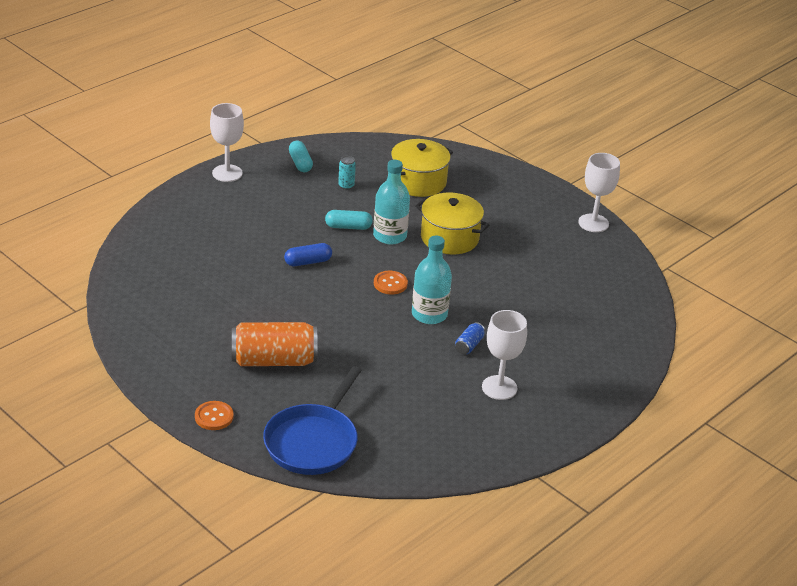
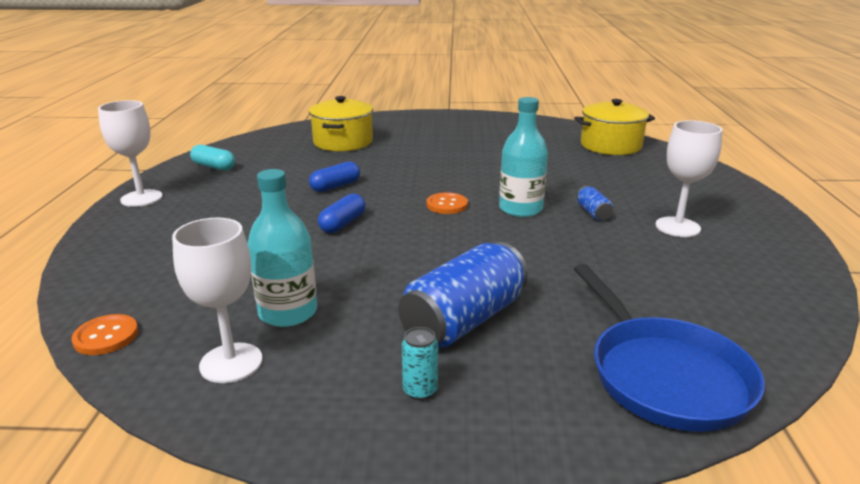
camera: 40 degrees left, 10 degrees down
orange button [195,401,234,430] -> orange button moved to [71,314,138,355]
orange can [232,322,318,366] -> blue can [398,242,528,348]
turquoise capsule [325,210,373,230] -> blue capsule [309,161,360,192]
turquoise can [338,156,356,190] -> turquoise can moved to [402,327,438,401]
turquoise bottle [373,160,410,245] -> turquoise bottle moved to [247,169,317,327]
yellow pot [415,192,489,254] -> yellow pot moved to [574,99,655,155]
white goblet [578,153,620,232] -> white goblet moved to [172,218,263,383]

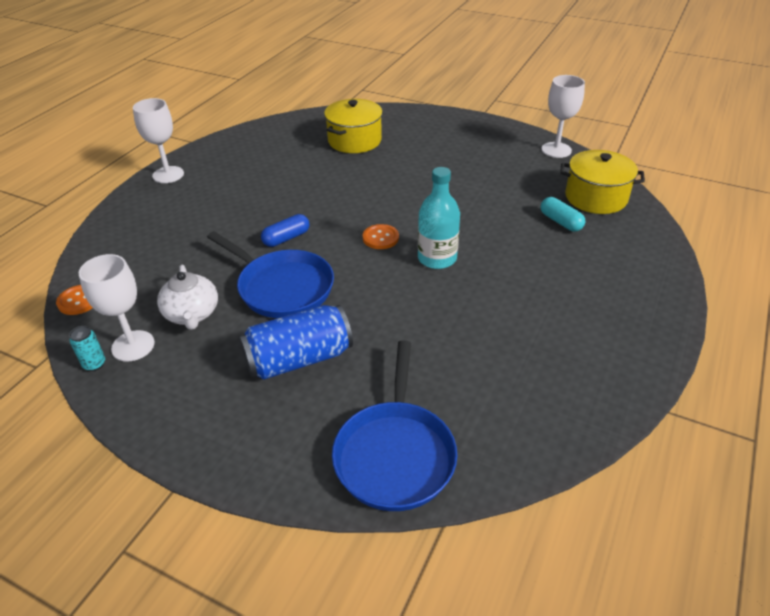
camera: 25 degrees right, 15 degrees up
turquoise capsule [190,145,235,171] -> turquoise capsule moved to [541,197,585,232]
turquoise bottle [247,169,317,327] -> white teapot [157,264,218,330]
blue capsule [309,161,360,192] -> none
turquoise can [402,327,438,401] -> turquoise can moved to [69,326,105,371]
blue can [577,186,613,220] -> none
white goblet [656,120,723,237] -> white goblet moved to [541,75,585,158]
none -> blue pan [207,231,334,318]

